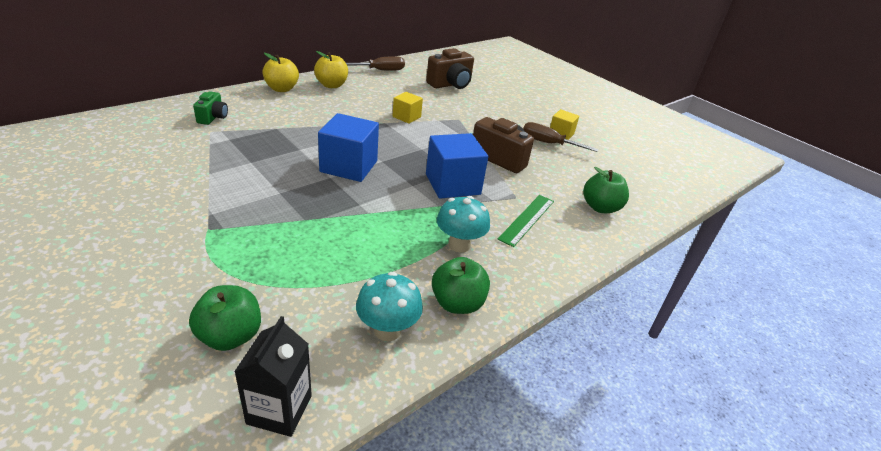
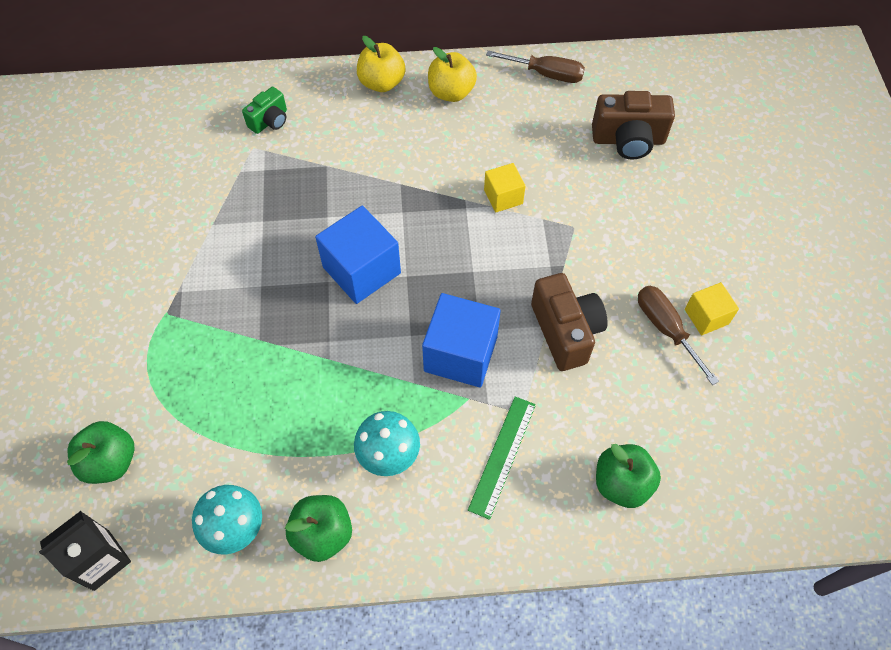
camera: 40 degrees right, 25 degrees up
green ruler [497,195,554,247] -> green ruler turned 45 degrees counterclockwise [468,396,536,520]

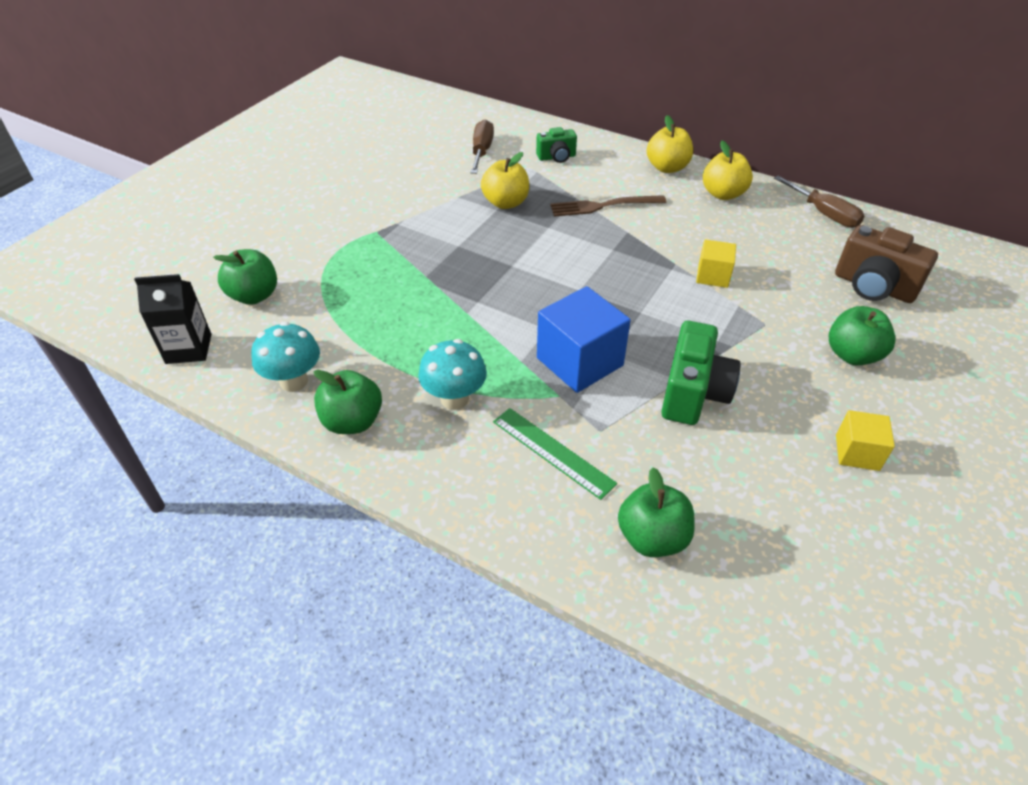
camera: 35 degrees right, 15 degrees down
blue cube [315,206,401,304] -> none
green ruler [468,396,536,520] -> green ruler turned 75 degrees clockwise [493,408,617,500]
brown camera [531,273,608,371] -> green camera [661,321,741,425]
brown screwdriver [638,286,719,385] -> brown screwdriver moved to [470,119,494,174]
none -> yellow apple [481,152,529,209]
none -> brown fork [550,195,667,217]
none -> green apple [829,306,896,366]

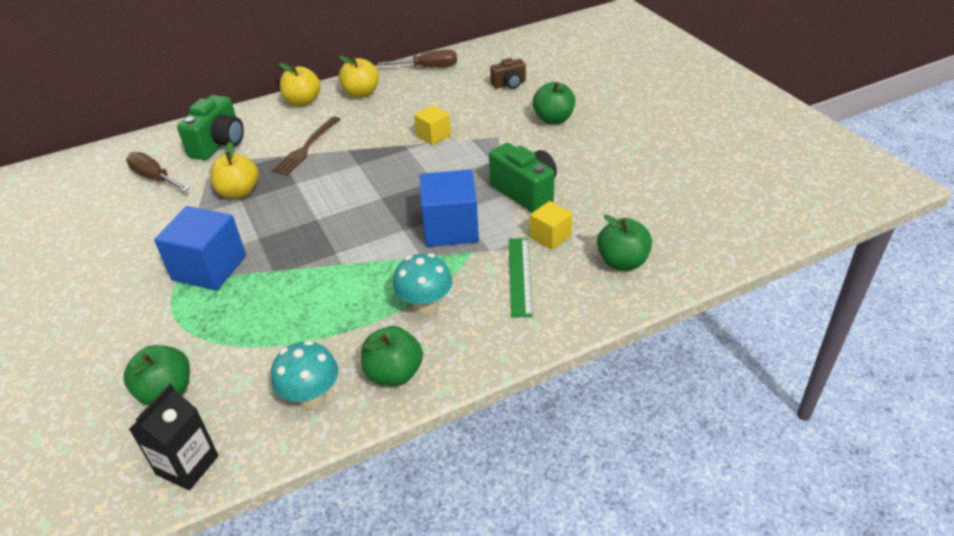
camera: 55 degrees left, 5 degrees down
green ruler [493,408,617,500] -> green ruler turned 75 degrees counterclockwise [509,238,533,318]
green camera [536,127,577,163] -> green camera [177,95,244,160], size x1.69
brown camera [835,225,938,303] -> brown camera [490,58,526,89], size x0.59
yellow cube [836,410,895,471] -> yellow cube moved to [530,201,573,250]
none -> blue cube [154,206,246,291]

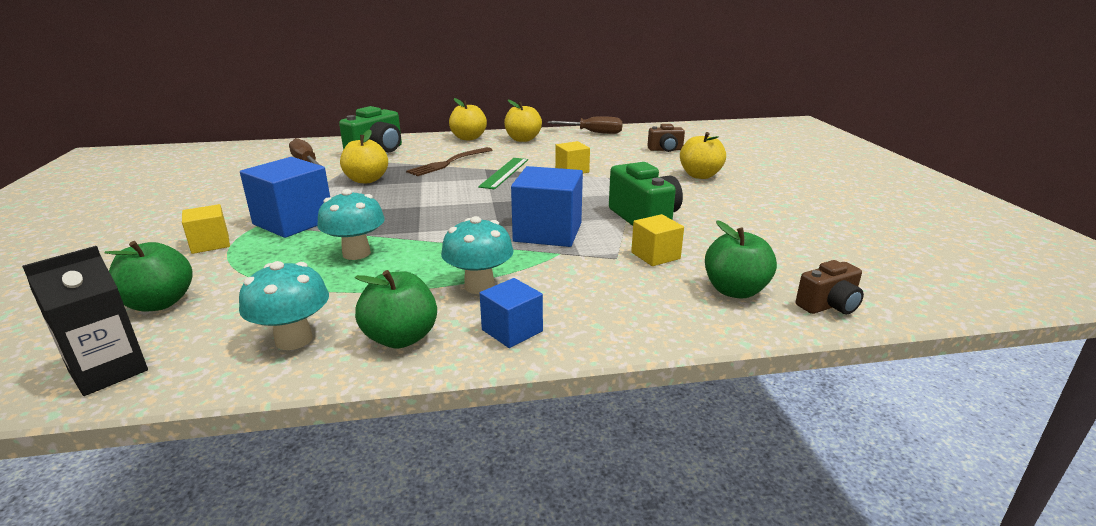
camera: 15 degrees right, 15 degrees down
green ruler [509,238,533,318] -> green ruler moved to [478,158,528,189]
green apple [533,82,575,124] -> yellow apple [680,132,726,179]
none -> yellow cube [182,204,230,254]
none -> turquoise mushroom [317,189,385,260]
none -> blue cube [480,278,543,348]
none -> brown camera [796,260,864,314]

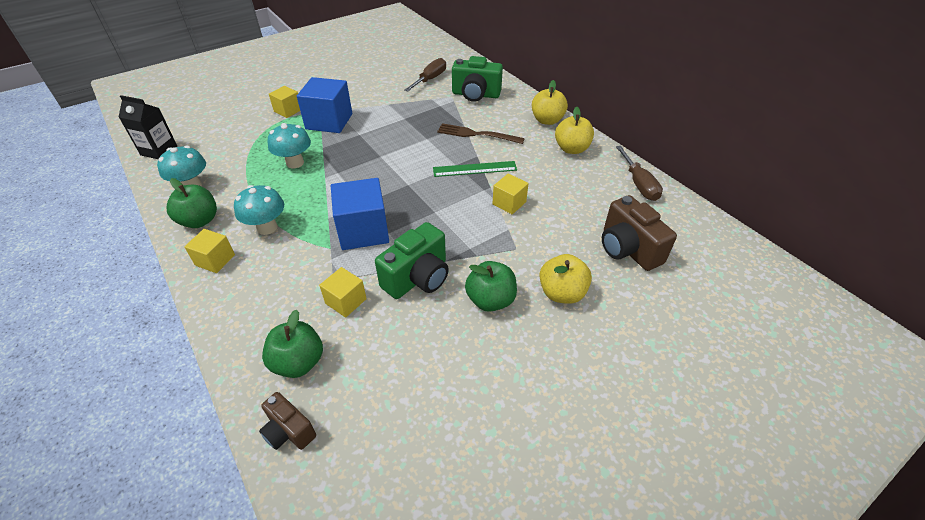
camera: 65 degrees right, 20 degrees up
green apple [104,241,193,311] -> green apple moved to [465,261,517,312]
yellow apple [340,130,388,183] -> none
blue cube [480,278,543,348] -> yellow cube [184,229,235,273]
brown camera [647,124,685,152] -> brown camera [602,195,677,271], size x1.69

